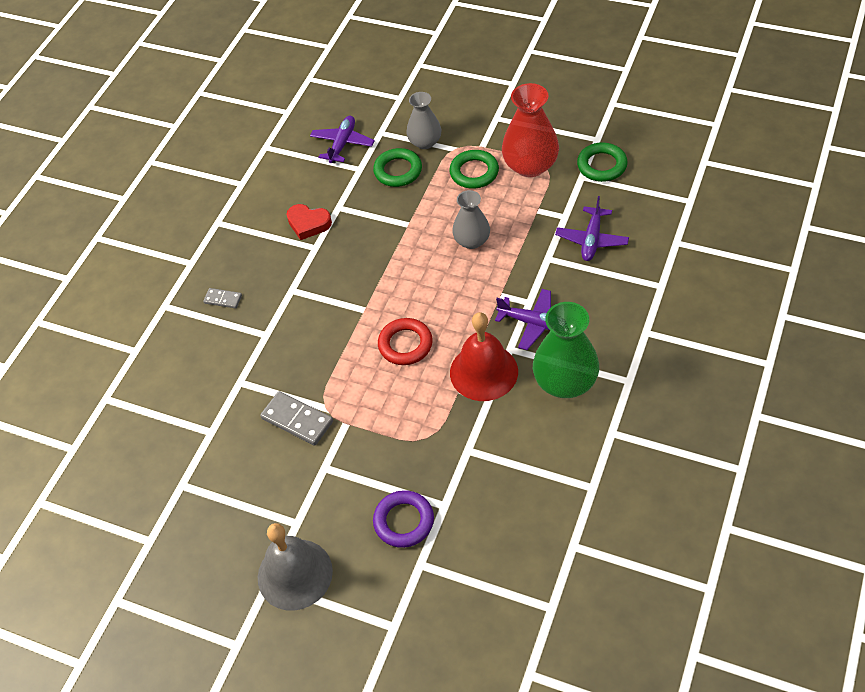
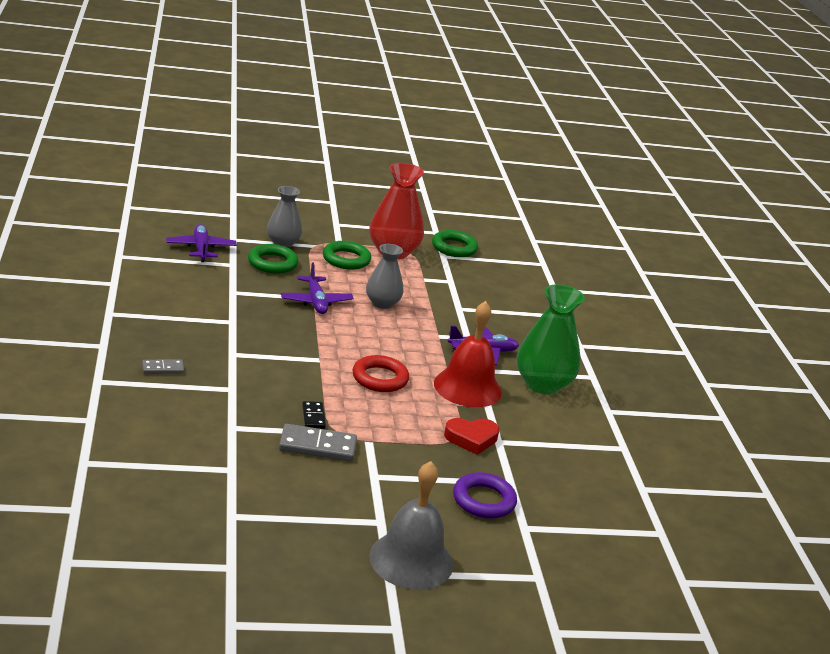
camera: 40 degrees left, 25 degrees down
red heart [286,204,332,240] -> red heart moved to [444,418,499,455]
purple plane [555,196,629,261] -> purple plane moved to [281,262,354,314]
none -> black domino [302,401,326,429]

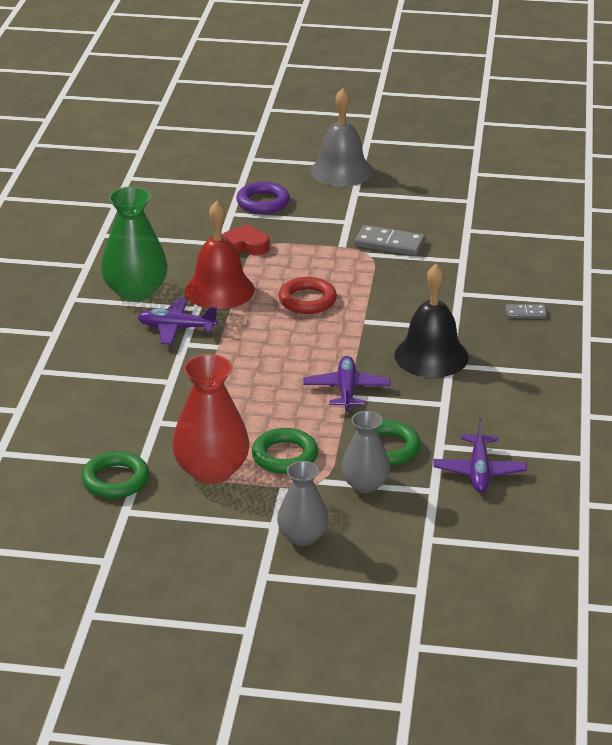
camera: 160 degrees left, 5 degrees up
black domino [302,401,326,429] -> none
grey vase [366,244,403,309] -> grey vase moved to [277,461,329,546]
none -> black bell [394,264,469,377]

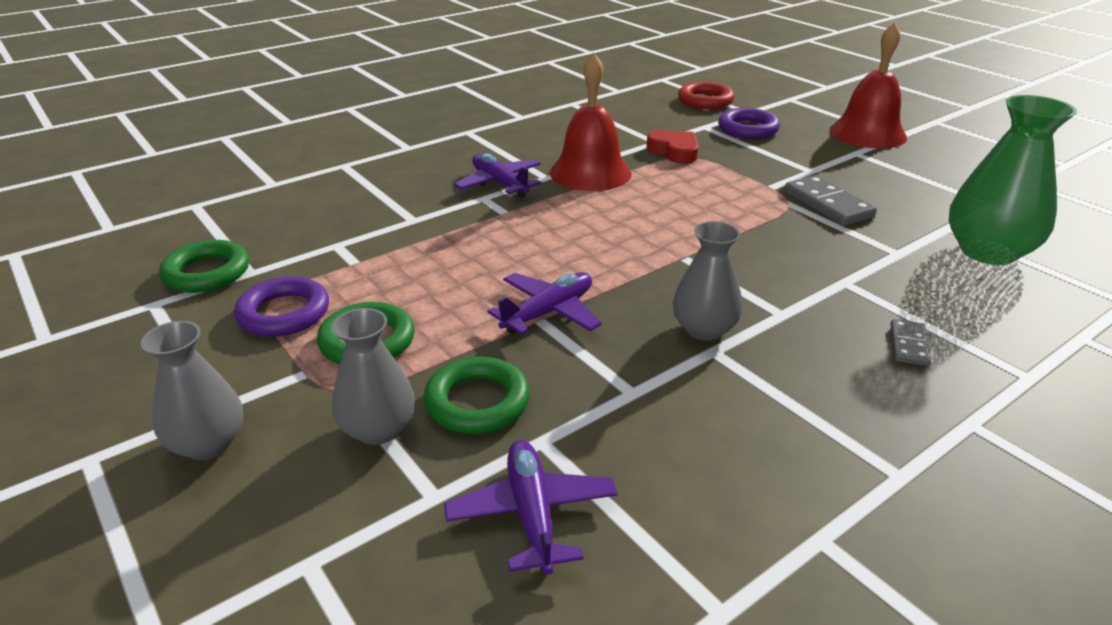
camera: 45 degrees right, 0 degrees up
green vase [101,187,168,302] -> green vase moved to [949,95,1077,265]
red vase [172,354,249,484] -> purple ring [234,276,329,337]
red ring [279,277,337,314] -> red ring moved to [678,82,734,109]
grey bell [310,88,373,186] -> red bell [830,23,907,149]
black bell [394,264,469,377] -> grey vase [673,221,743,341]
purple plane [433,418,527,492] -> purple plane turned 120 degrees clockwise [444,440,618,575]
grey domino [505,304,547,319] -> grey domino turned 60 degrees clockwise [890,319,931,366]

